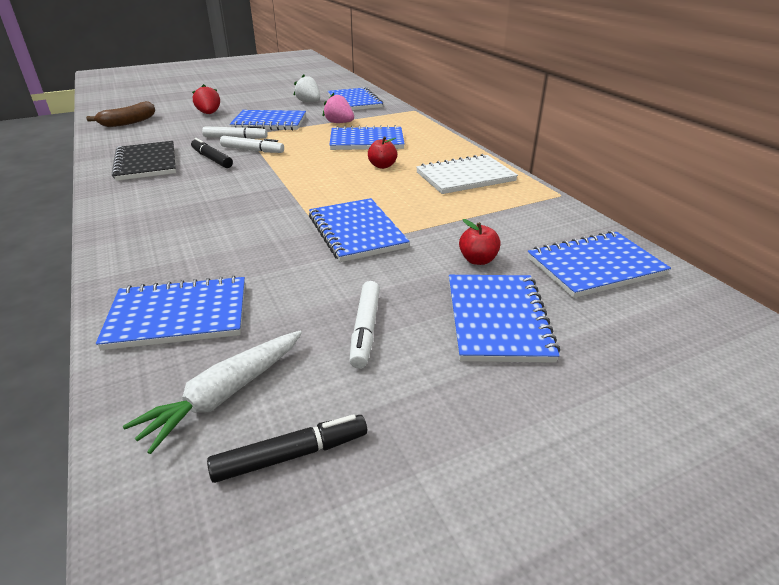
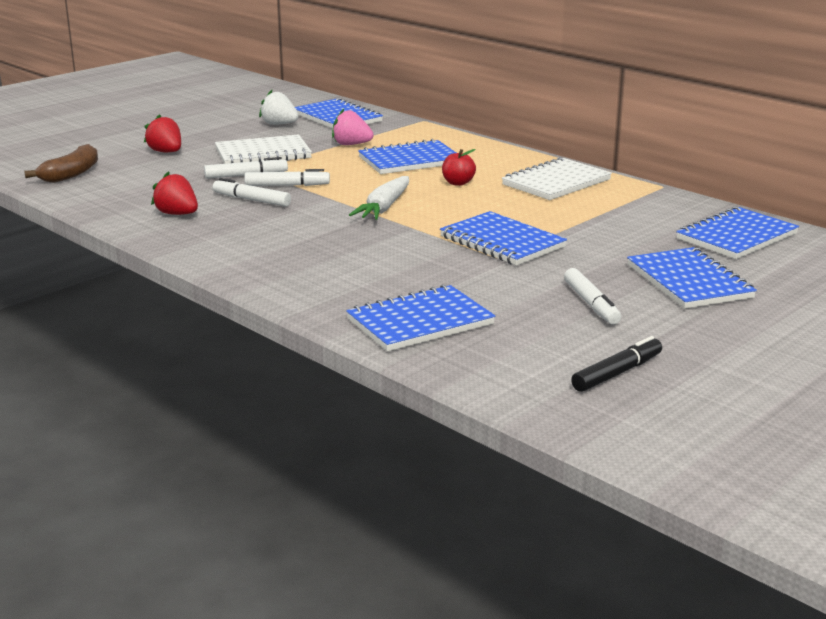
camera: 20 degrees left, 10 degrees down
black notebook [112,141,176,181] -> red strawberry [151,171,198,215]
white carrot [123,331,302,454] -> white carrot moved to [349,176,409,220]
black marker [191,138,233,168] -> white marker [213,178,291,207]
blue notebook [230,110,306,131] -> white notebook [215,134,312,164]
red apple [459,219,501,265] -> none

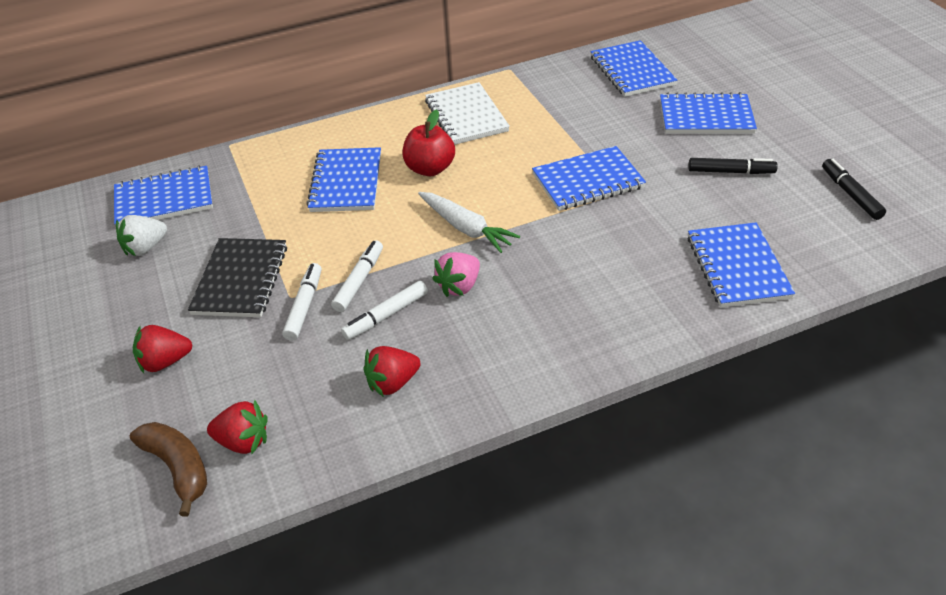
camera: 65 degrees left, 20 degrees up
white notebook [215,134,312,164] -> black notebook [188,238,287,317]
pink strawberry [332,109,374,145] -> pink strawberry moved to [432,252,480,297]
red apple [442,149,476,186] -> red apple [403,109,455,176], size x1.55
white marker [564,268,621,324] -> black marker [689,158,778,174]
none -> red strawberry [207,400,268,454]

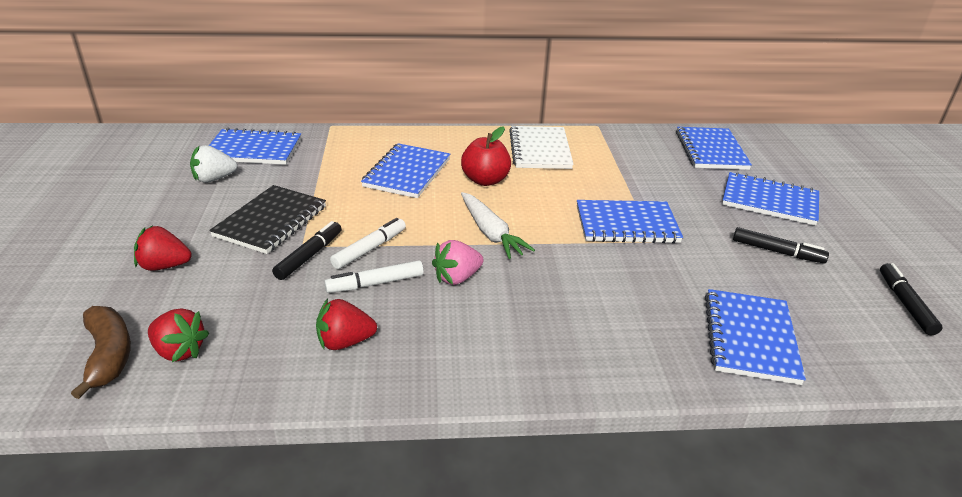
camera: 15 degrees right, 10 degrees down
white marker [282,263,321,341] -> black marker [272,221,342,280]

